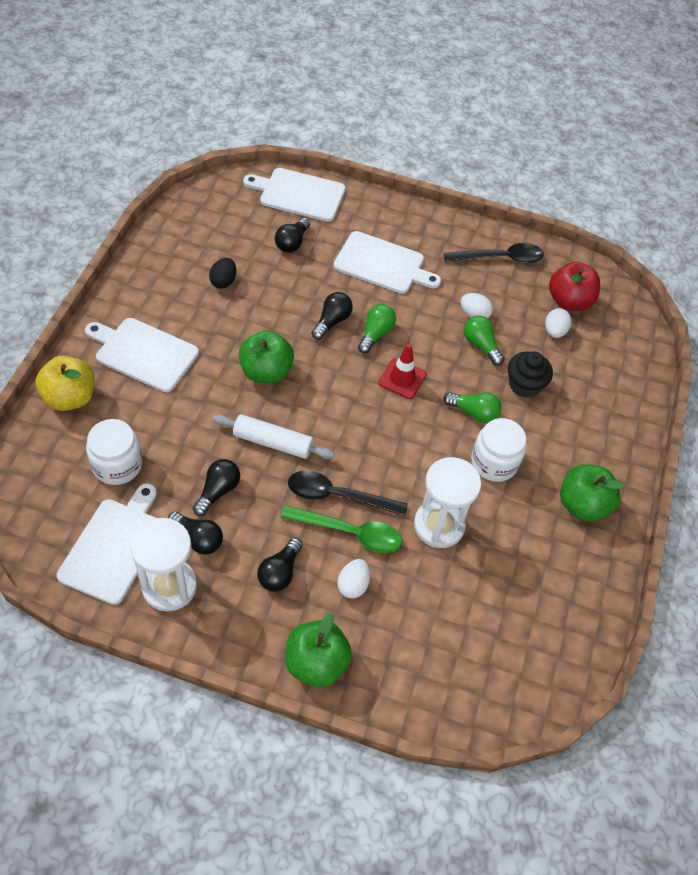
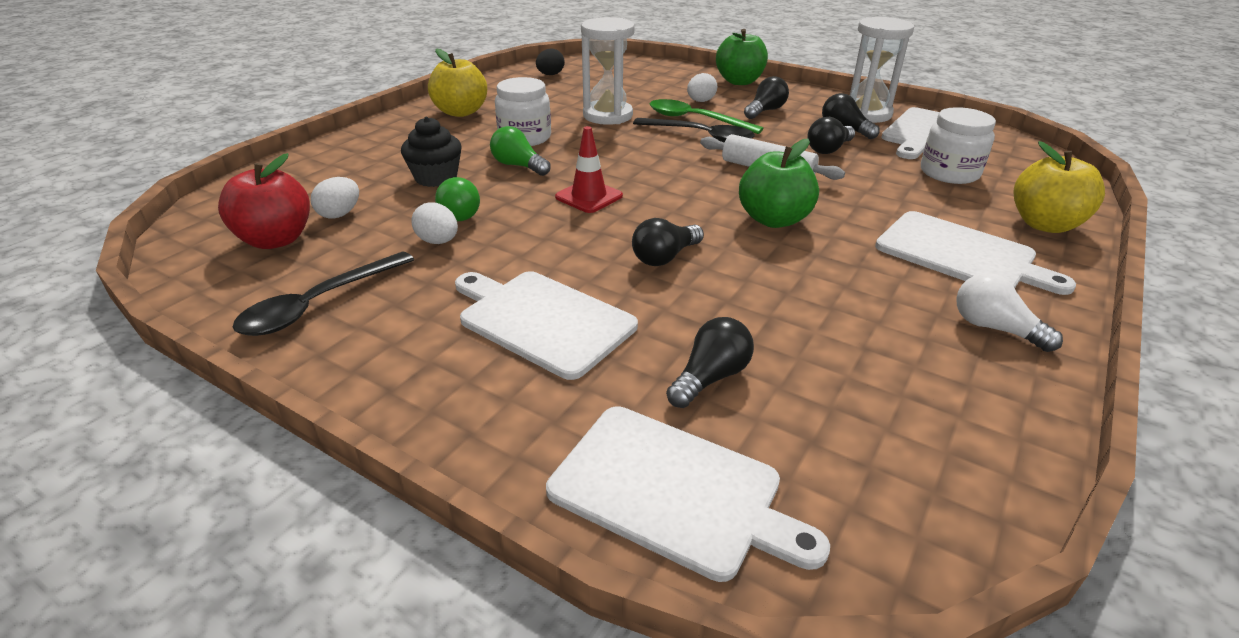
camera: 160 degrees left, 20 degrees down
black egg [209,258,236,289] -> black egg moved to [536,49,565,75]
green light bulb [358,304,396,353] -> none
black spoon [444,243,544,264] -> black spoon turned 60 degrees counterclockwise [233,251,414,336]
green apple [560,464,625,522] -> yellow apple [428,48,487,117]
none -> white light bulb [956,273,1063,352]

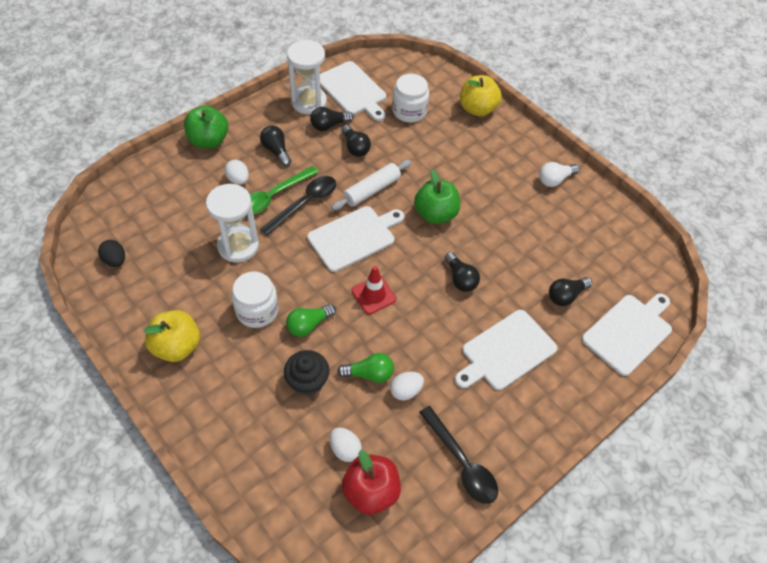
camera: 75 degrees left, 20 degrees up
black light bulb [666,317,754,408] -> black light bulb turned 90 degrees counterclockwise [549,277,592,306]
white cutting board [875,211,1076,295] -> white cutting board moved to [307,206,404,272]

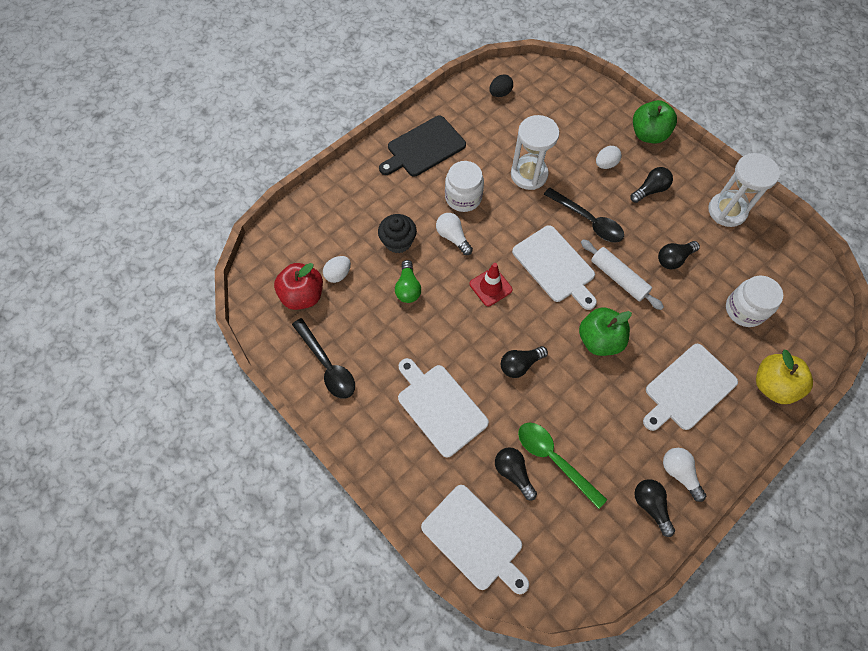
camera: 90 degrees right, 10 degrees up
yellow apple [143,310,200,362] -> black cutting board [379,116,466,177]
green spoon [246,166,319,215] -> green spoon moved to [518,422,607,509]
green light bulb [286,304,336,337] -> white light bulb [436,213,473,255]
black light bulb [310,107,353,131] -> black light bulb moved to [634,479,675,537]
white cutting board [320,61,386,121] -> white cutting board moved to [643,344,738,431]
white egg [390,372,424,400] -> none
black spoon [419,406,498,504] -> black spoon turned 90 degrees counterclockwise [292,318,355,399]

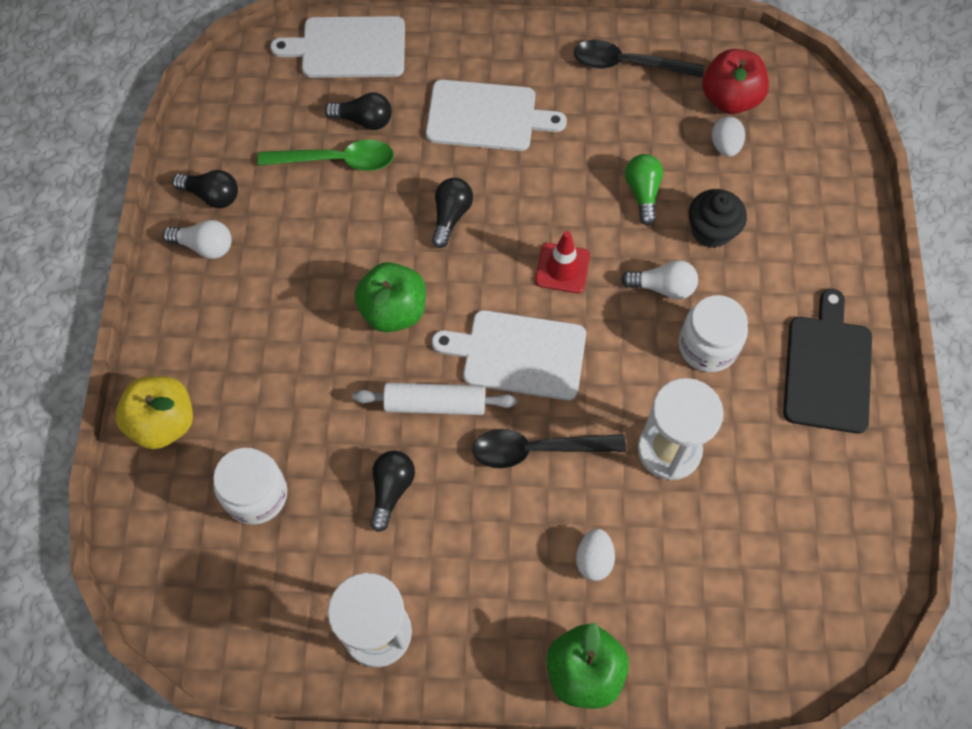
camera: 135 degrees right, 0 degrees up
green light bulb [395,260,421,303] -> green light bulb turned 45 degrees clockwise [625,154,663,226]
black egg [489,74,513,97] -> none
black light bulb [630,167,673,203] -> none
white cutting board [643,344,738,431] -> none

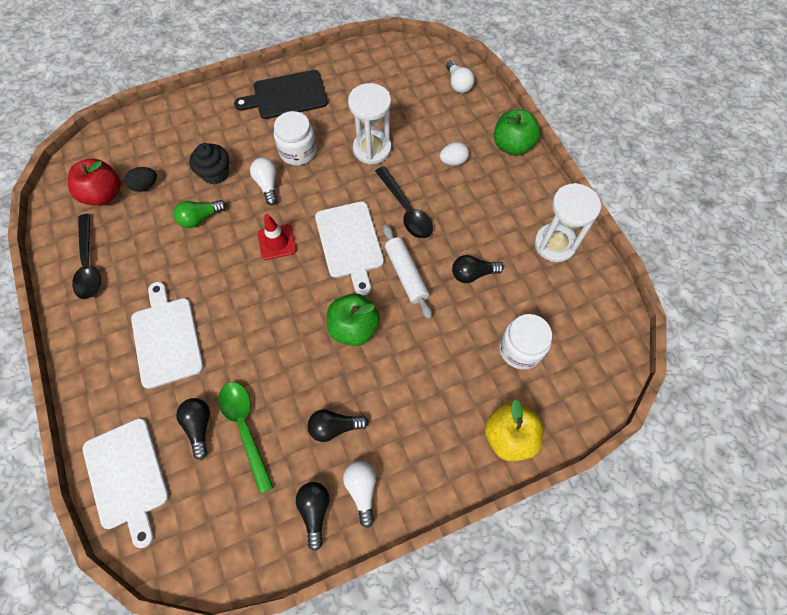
camera: 115 degrees left, 0 degrees up
black light bulb [432,178,473,248] -> black light bulb moved to [308,409,369,442]
white egg [712,116,745,157] -> black egg [125,167,157,192]
none -> white light bulb [446,60,475,93]

